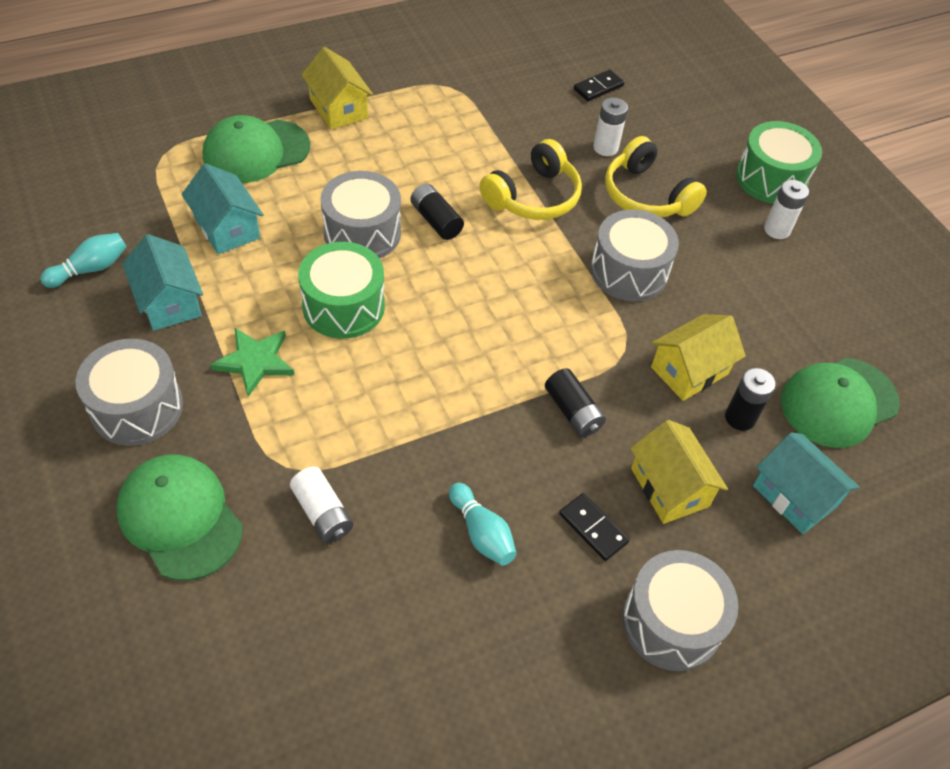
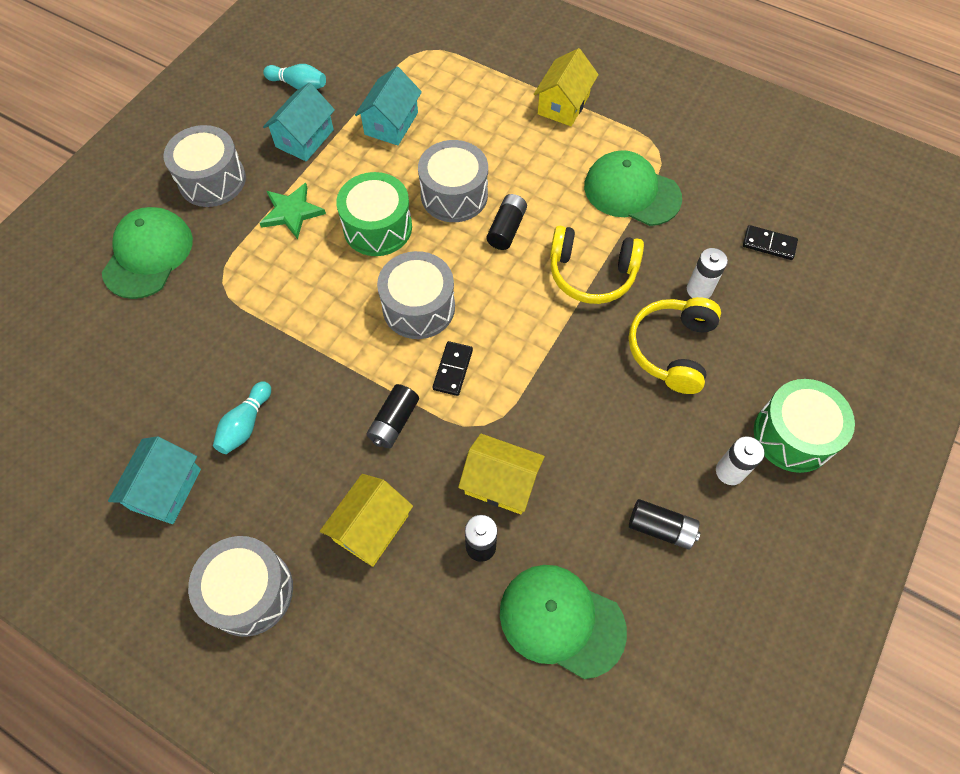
camera: 60 degrees right, 10 degrees up
green cap [203,115,310,183] -> green cap moved to [584,150,682,226]
white battery [290,467,353,543] -> none
black domino [559,493,630,561] -> black domino moved to [433,341,473,396]
grey drum [591,209,679,301] -> grey drum moved to [377,251,455,339]
turquoise house [753,433,860,534] -> turquoise house moved to [108,436,201,524]
none -> black battery [629,499,701,550]

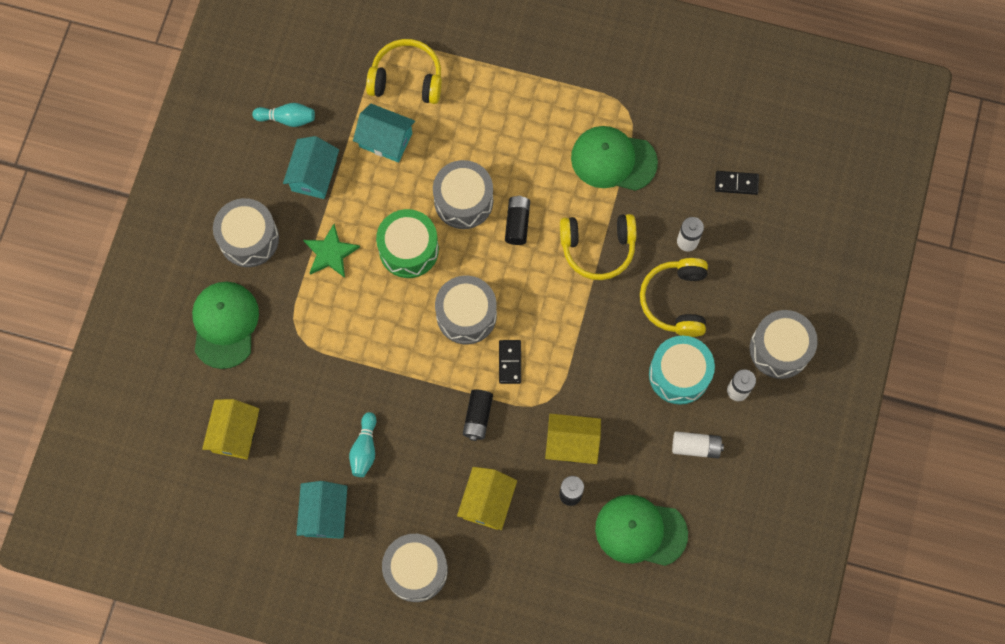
camera: 15 degrees left, 10 degrees up
turquoise house [355,67,422,145] -> turquoise house turned 75 degrees counterclockwise [353,103,415,163]
yellow house [534,48,599,126] -> yellow house moved to [202,399,259,459]
black battery [629,499,701,550] -> white battery [672,431,724,458]
green drum [754,379,855,473] -> grey drum [750,310,818,379]
none -> yellow headphones [366,39,442,104]
none -> turquoise drum [649,336,715,405]

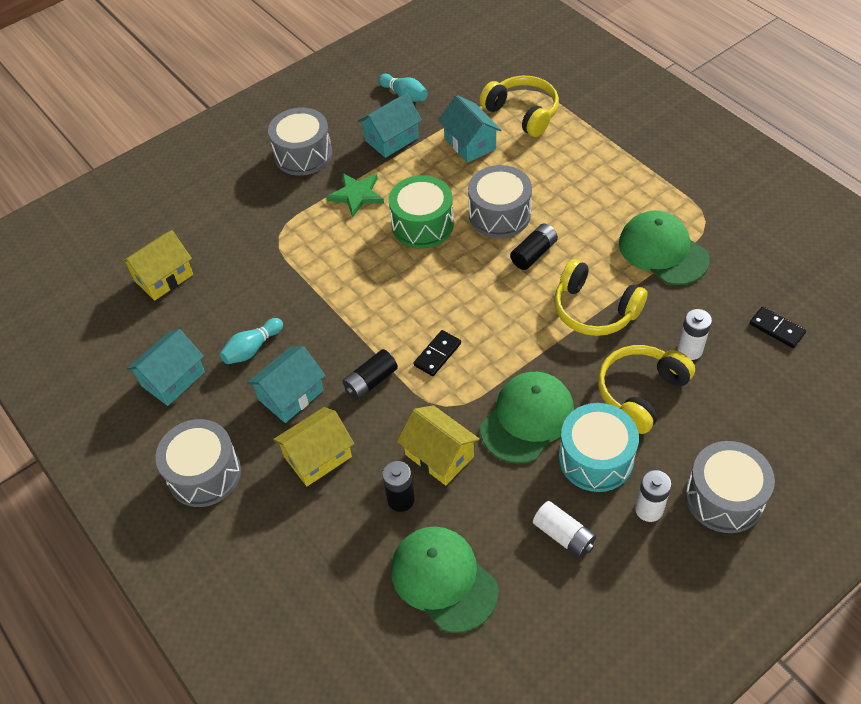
camera: 40 degrees right, 20 degrees down
green cap [192,281,259,369] -> green cap moved to [480,372,574,464]
grey drum [435,276,497,344] -> none
none -> turquoise house [247,346,325,423]

